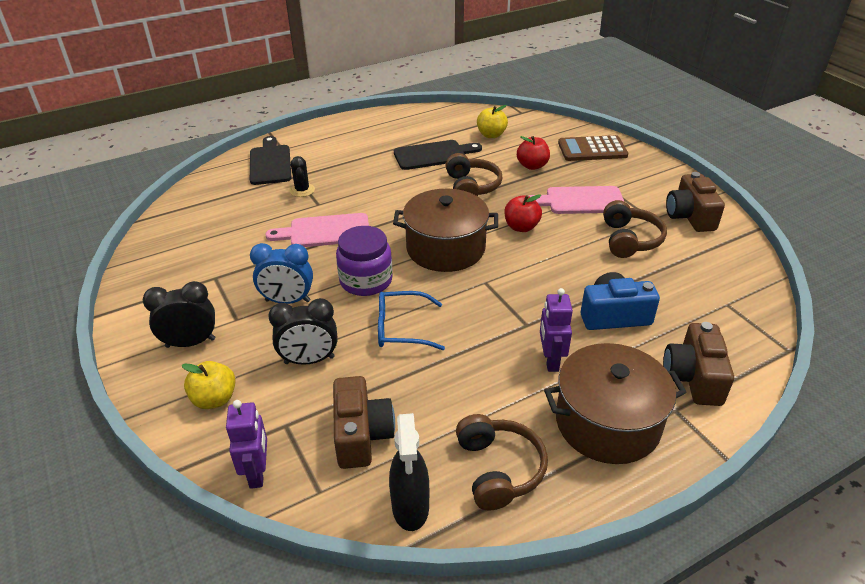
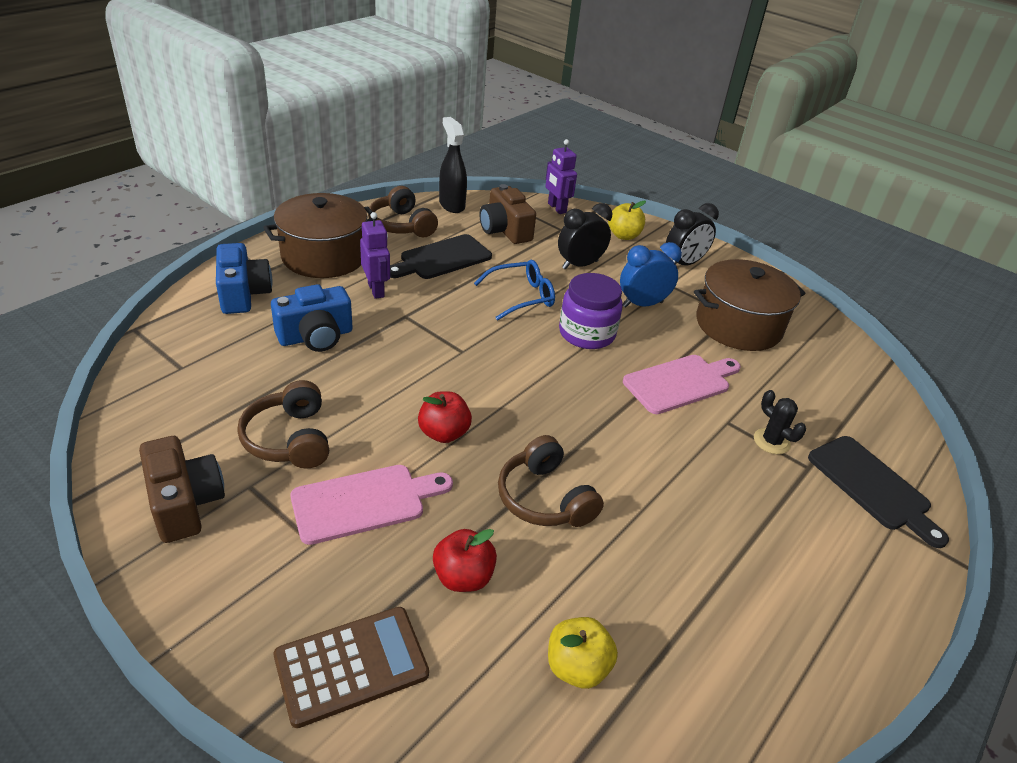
camera: 155 degrees right, 0 degrees up
brown pot [393,189,498,272] -> brown pot moved to [694,259,805,351]
black cutting board [394,140,482,170] -> black cutting board moved to [390,234,492,279]
brown camera [663,322,734,406] -> blue camera [216,243,272,314]

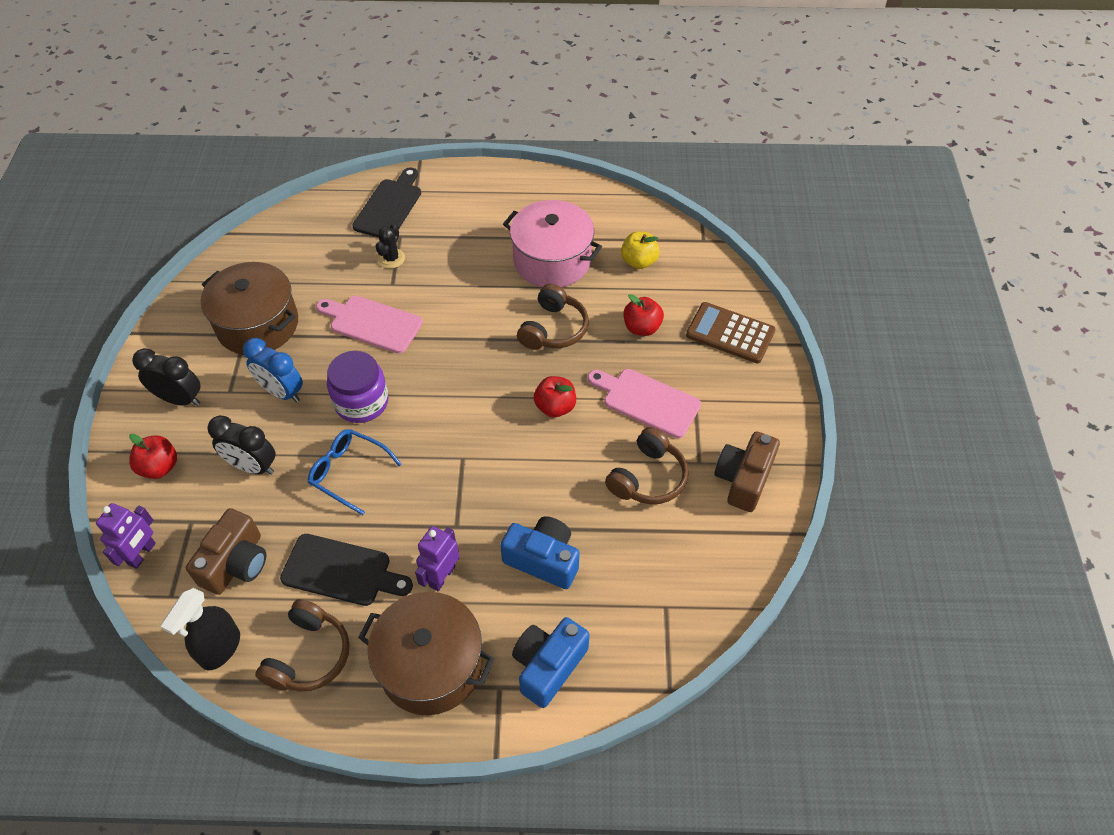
camera: 125 degrees left, 15 degrees up
yellow apple [608,201,646,240] -> red apple [129,434,177,479]
none -> pink pot [503,200,602,287]

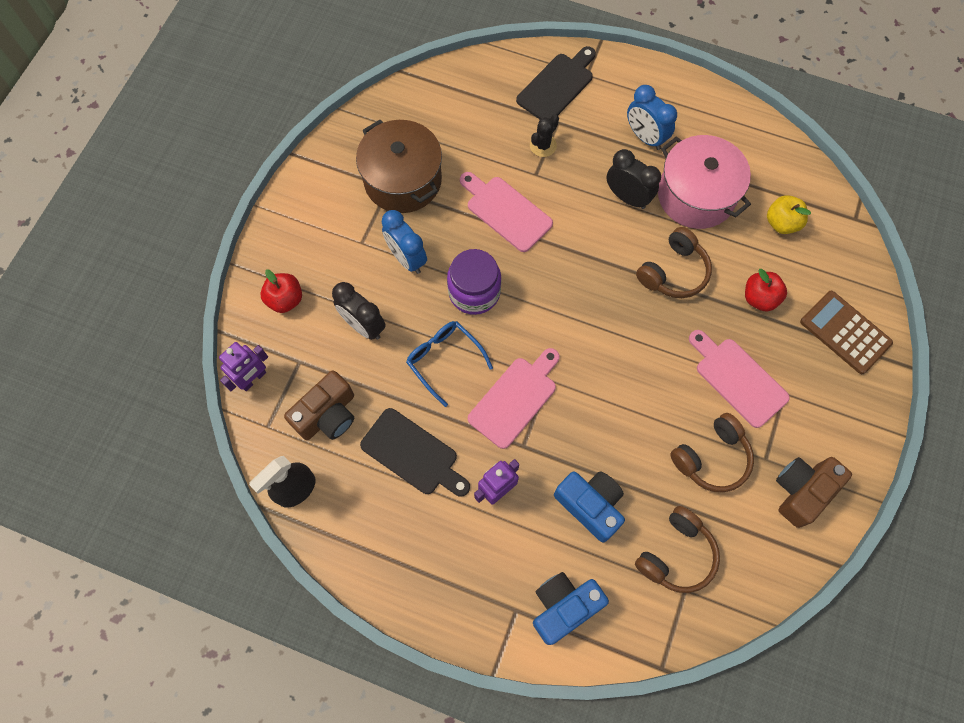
camera: 20 degrees right, 15 degrees up
black clock [132,348,200,406] -> black clock moved to [607,149,661,209]
brown headphones [255,599,350,692] -> brown headphones moved to [635,506,720,593]
brown pot [358,592,494,715] -> none
red apple [534,376,576,418] -> none
none -> pink cutting board [468,348,560,449]
none -> blue clock [627,85,677,150]

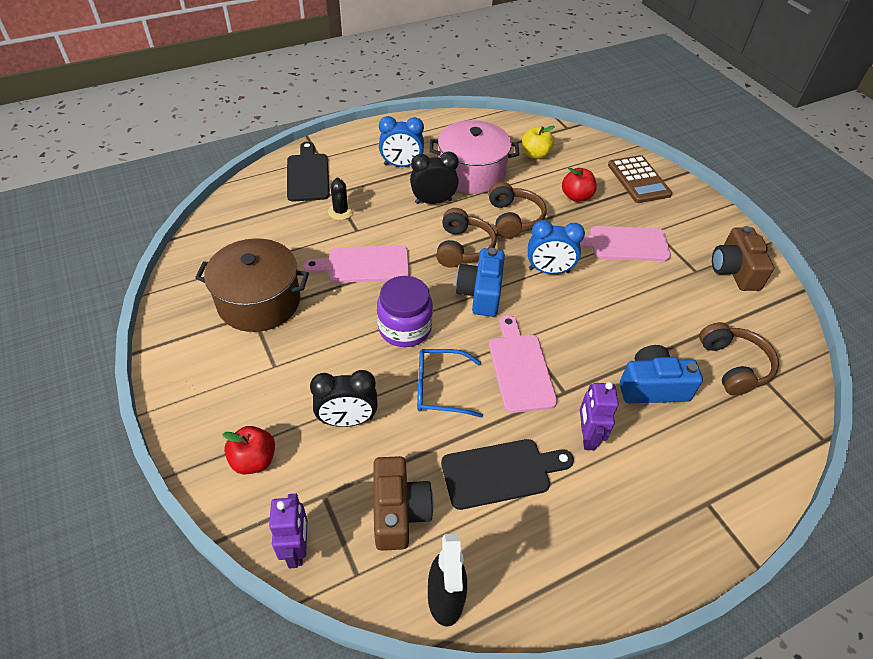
camera: 50 degrees left, 20 degrees down
blue clock [382,210,427,274] -> blue clock moved to [528,220,585,274]
blue camera [533,572,609,645] -> blue camera moved to [456,248,505,317]
brown headphones [670,413,754,492] -> brown headphones moved to [436,208,497,268]
brown calculator [800,291,893,374] -> brown calculator turned 105 degrees counterclockwise [608,155,672,203]

